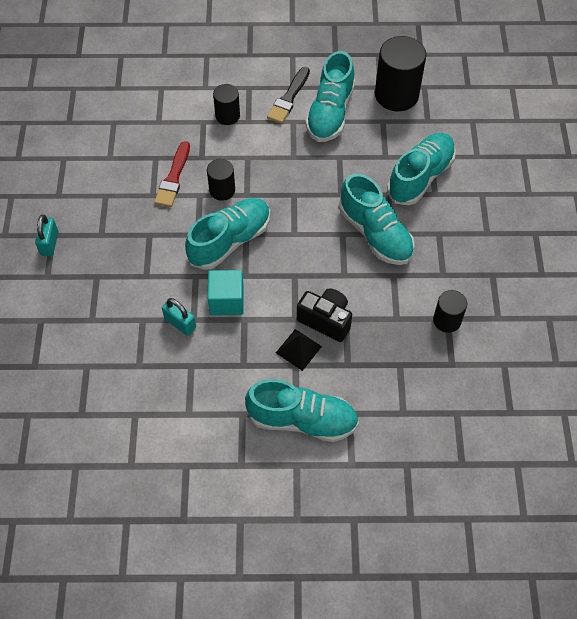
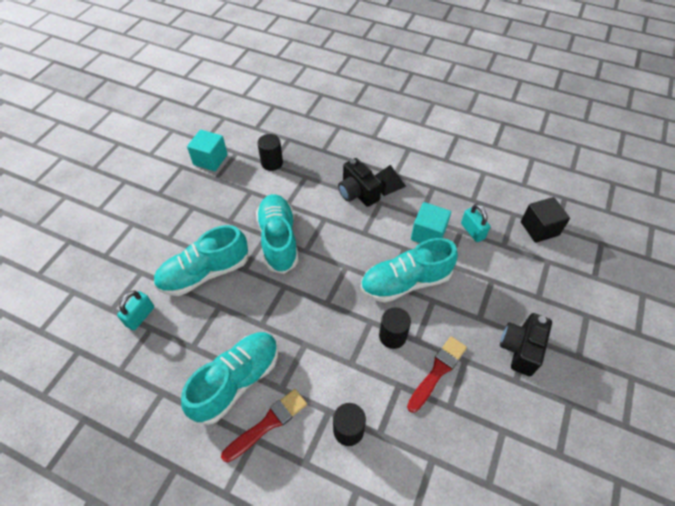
camera: 155 degrees left, 5 degrees down
turquoise padlock [35,215,58,256] -> turquoise padlock moved to [117,291,154,330]
turquoise shoe [245,379,359,442] -> none
black brush [267,67,310,124] -> red brush [221,389,307,462]
black cylinder [375,36,426,111] -> none
none -> turquoise cube [187,129,228,171]
none -> black camera [500,313,552,376]
none -> black cube [521,197,570,243]

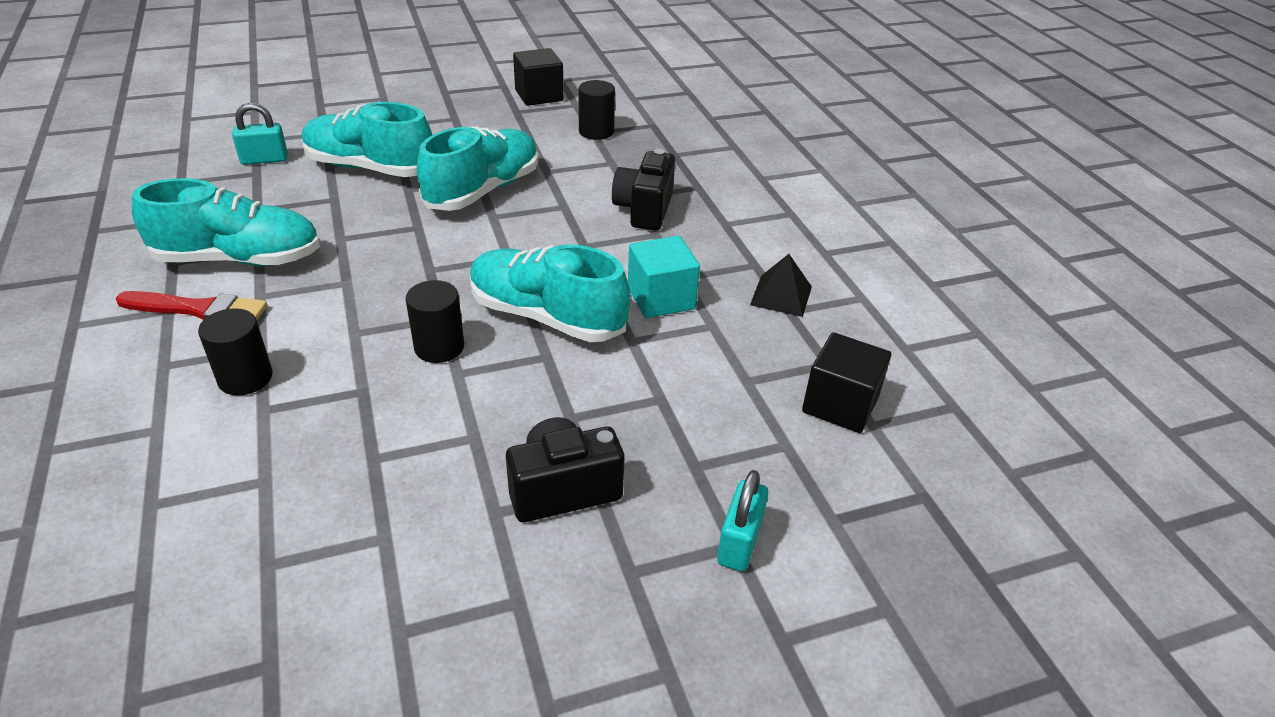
camera: 45 degrees right, 15 degrees down
turquoise cube [187,129,228,171] -> black cube [513,48,564,106]
black pyramid [375,165,406,196] -> black pyramid moved to [750,254,812,317]
red brush [407,336,467,413] -> none
turquoise padlock [461,204,490,242] -> turquoise padlock moved to [717,470,768,571]

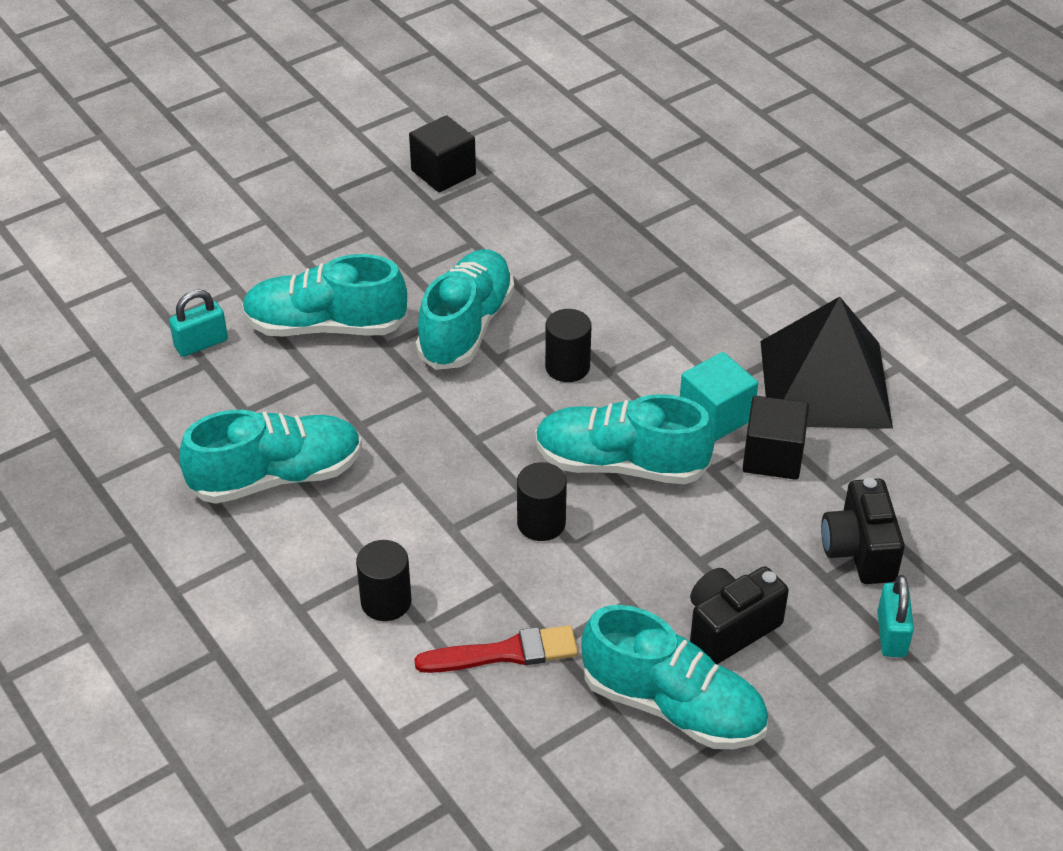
camera: 15 degrees left, 5 degrees up
red brush [116,291,267,320] -> red brush moved to [414,625,578,673]
black cylinder [579,80,615,140] -> black cylinder moved to [545,309,592,382]
black camera [612,149,675,231] -> black camera moved to [821,478,905,584]
black pyramid [750,254,812,317] -> black pyramid [760,297,893,429], size x2.30
black cube [802,332,891,433] -> black cube moved to [742,396,809,480]
none -> turquoise shoe [581,605,768,749]

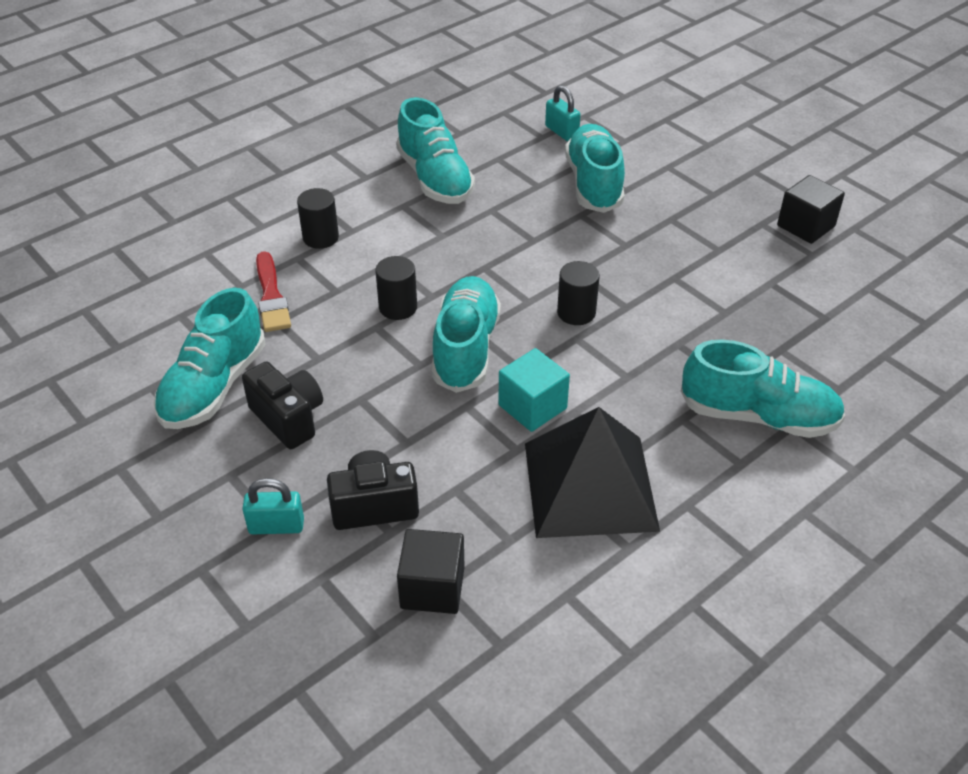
camera: 85 degrees right, 0 degrees up
turquoise shoe [416,249,514,370] -> turquoise shoe moved to [681,339,845,438]
black cube [742,396,809,480] -> black cube moved to [397,529,465,614]

